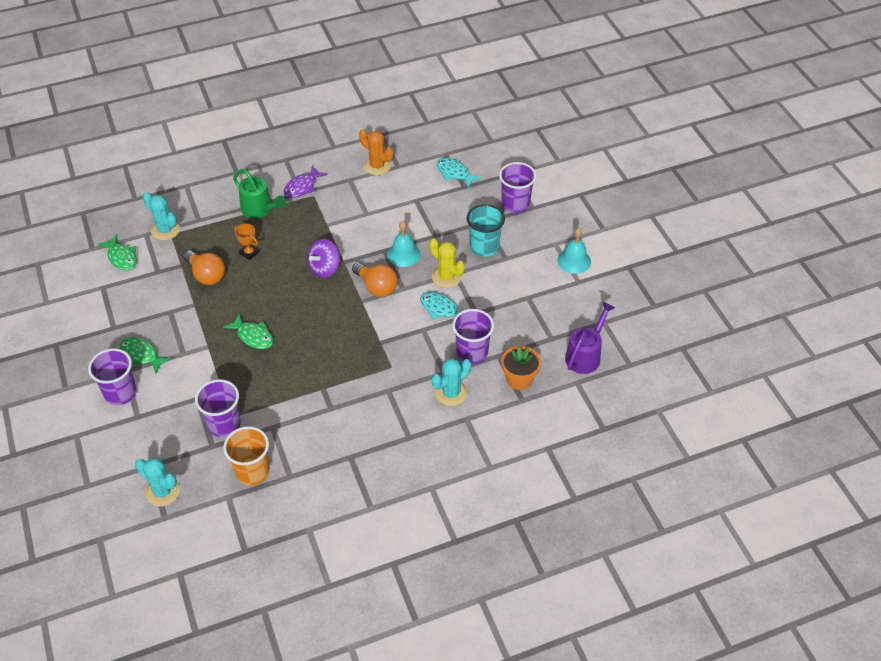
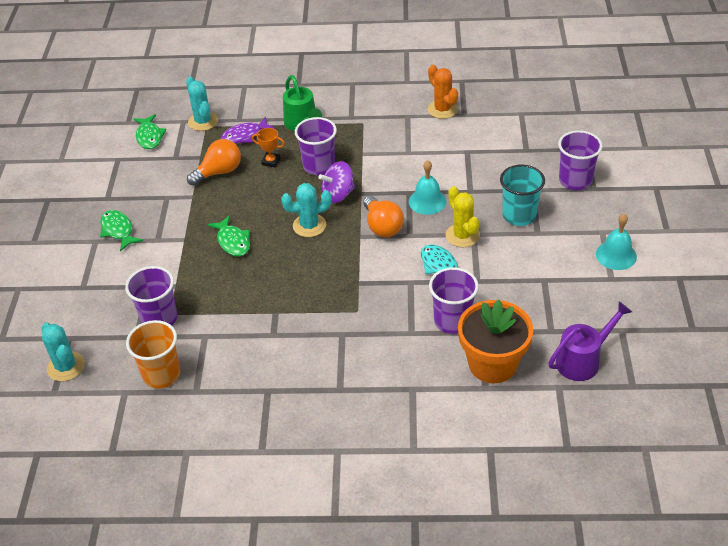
camera: 25 degrees right, 5 degrees down
purple cup [88,349,137,405] -> purple cup moved to [295,117,337,175]
orange light bulb [184,250,225,285] -> orange light bulb turned 105 degrees counterclockwise [187,139,241,186]
orange trophy [234,224,259,260] -> orange trophy turned 45 degrees counterclockwise [252,128,285,168]
purple fish [284,166,327,198] -> purple fish moved to [221,117,276,144]
turquoise cactus [431,358,471,406] -> turquoise cactus moved to [281,183,332,237]
turquoise fish [436,157,481,188] -> none
orange flower pot [501,346,541,390] -> orange flower pot [458,299,533,383], size x1.54

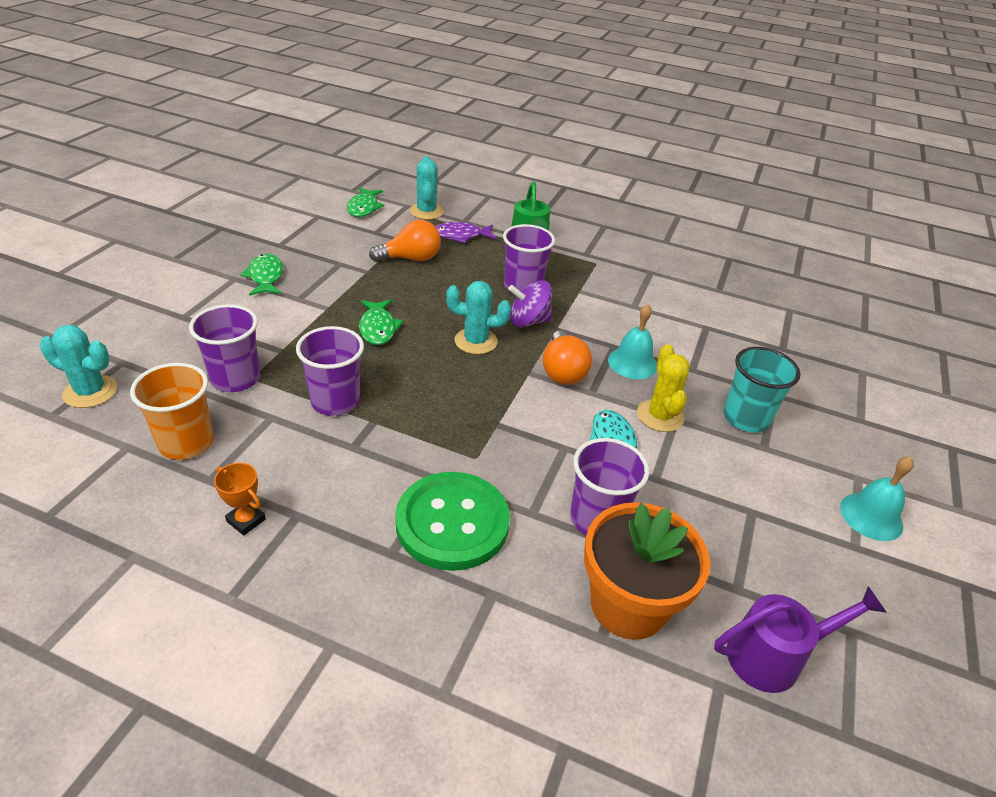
camera: 15 degrees right, 5 degrees down
turquoise cactus [41,323,85,381] -> turquoise cactus turned 60 degrees counterclockwise [40,325,117,408]
orange trophy [252,128,285,168] -> orange trophy moved to [214,463,266,536]
orange cactus [428,65,458,119] -> none
purple cup [558,130,602,190] -> purple cup moved to [296,326,364,416]
none -> green button [395,472,510,571]

